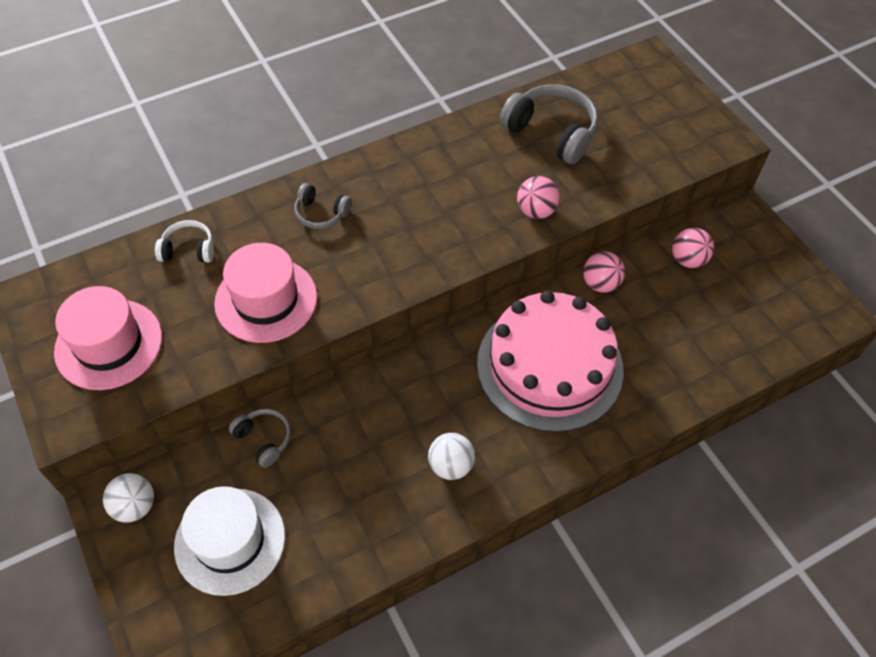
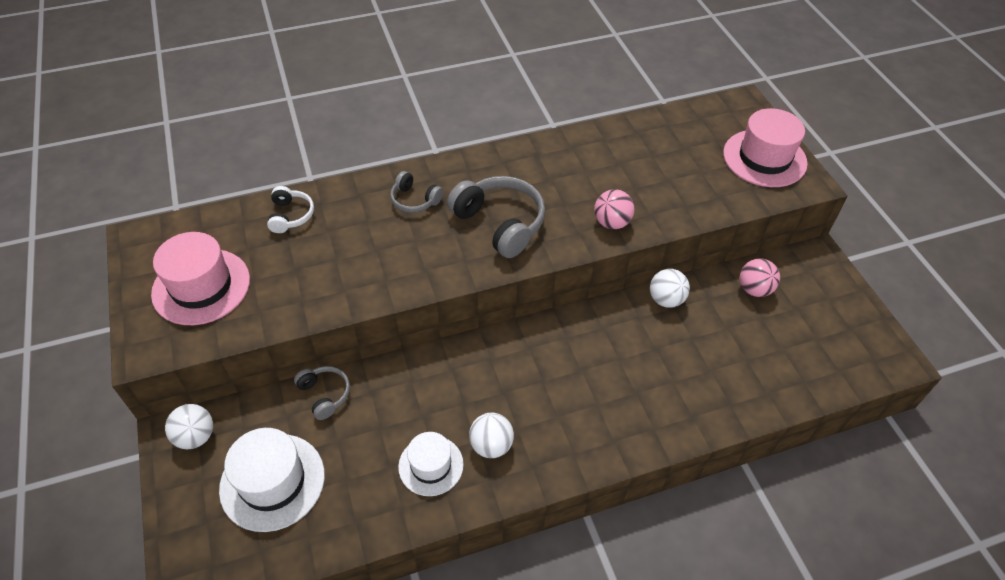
camera: 10 degrees right, 5 degrees down
white headphones [155,220,214,263] -> white headphones turned 75 degrees clockwise [267,186,314,233]
pink hat [214,243,317,343] -> pink hat moved to [723,108,808,187]
pink cake [477,290,624,432] -> none
grey headphones [500,84,599,164] -> grey headphones moved to [447,176,545,258]
pink ball [583,251,625,293] -> white ball [650,269,690,308]
none -> white hat [398,432,464,496]

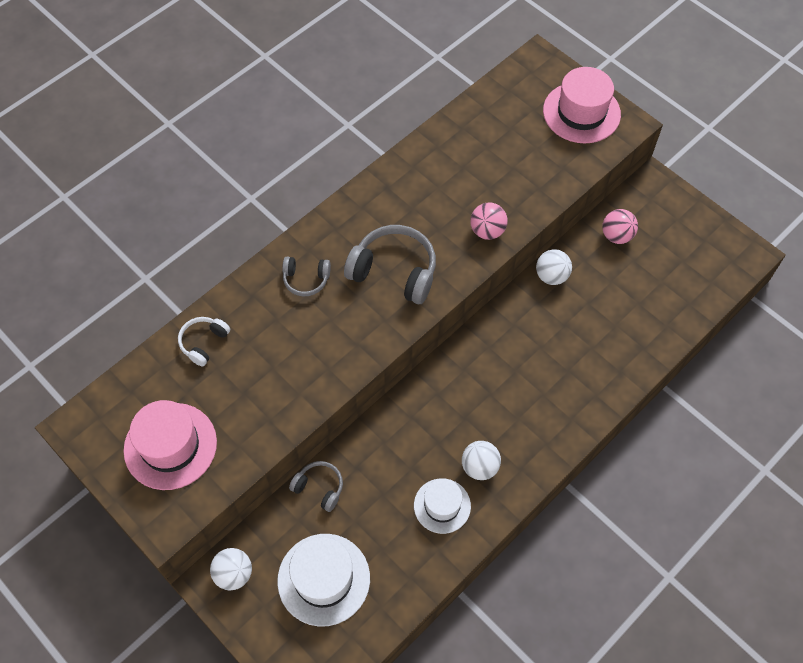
camera: 25 degrees left, 10 degrees up
white headphones [267,186,314,233] -> white headphones turned 120 degrees counterclockwise [178,317,230,366]

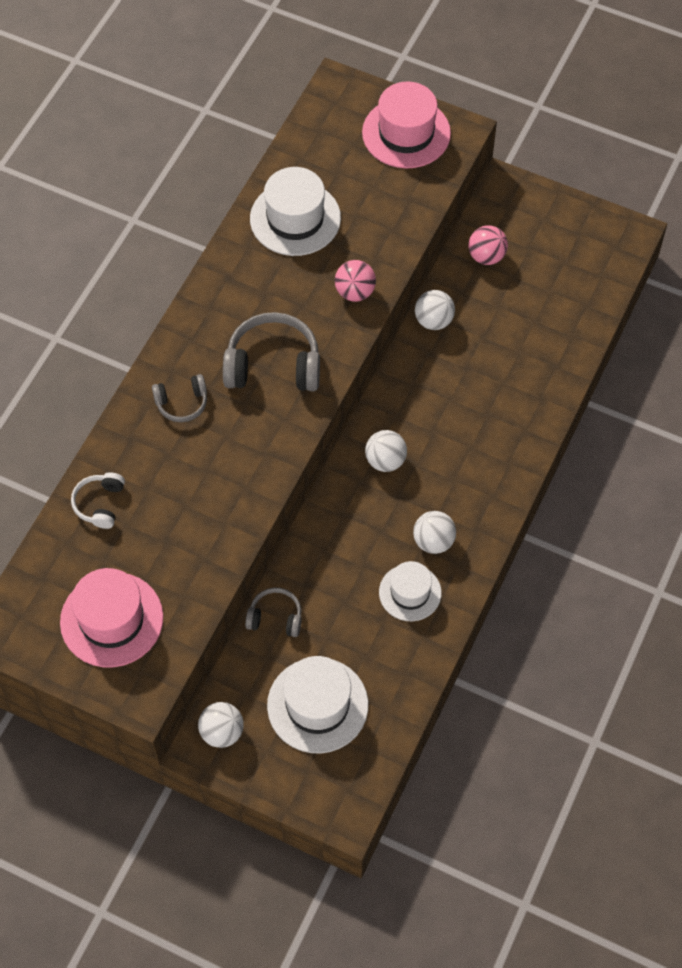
camera: 20 degrees left, 0 degrees up
none -> white hat [250,167,341,256]
none -> white ball [365,430,407,472]

